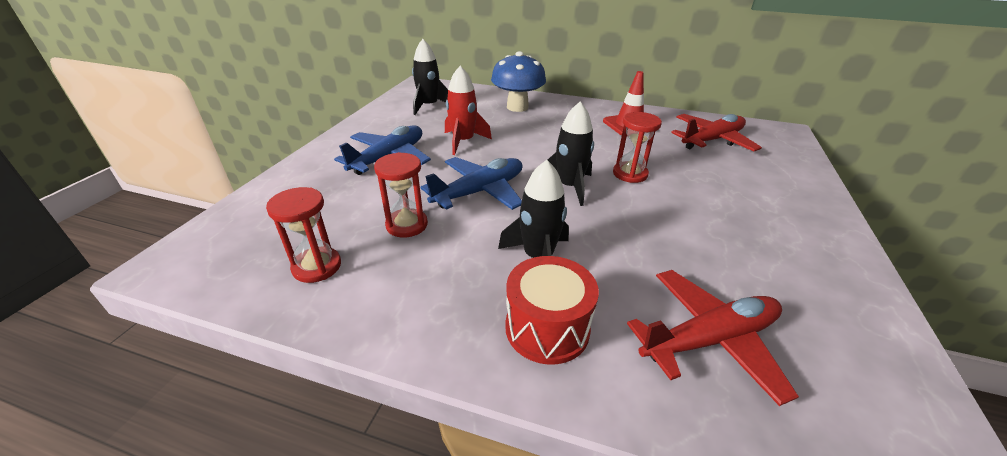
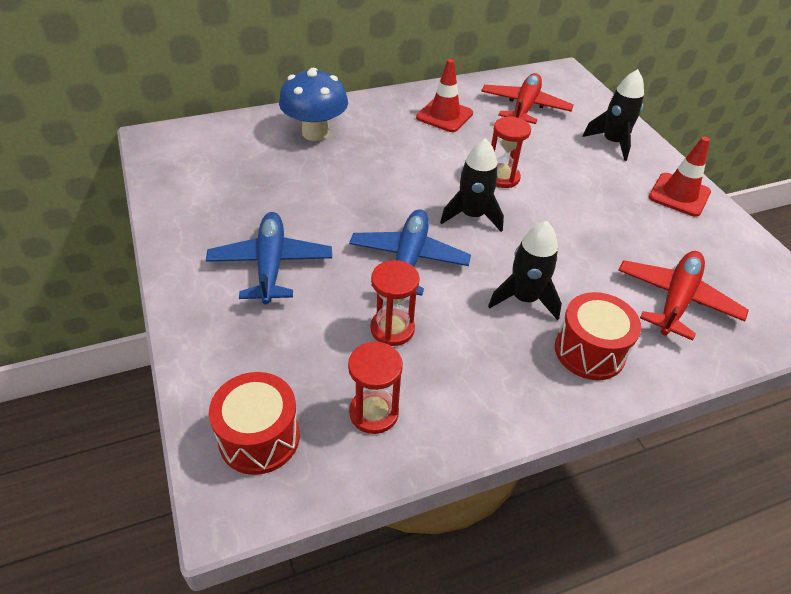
camera: 40 degrees left, 10 degrees up
black rocket [412,39,448,115] -> black rocket moved to [582,69,644,161]
red rocket [445,66,492,155] -> none
none -> red drum [209,372,300,475]
none -> red traffic cone [649,137,711,217]

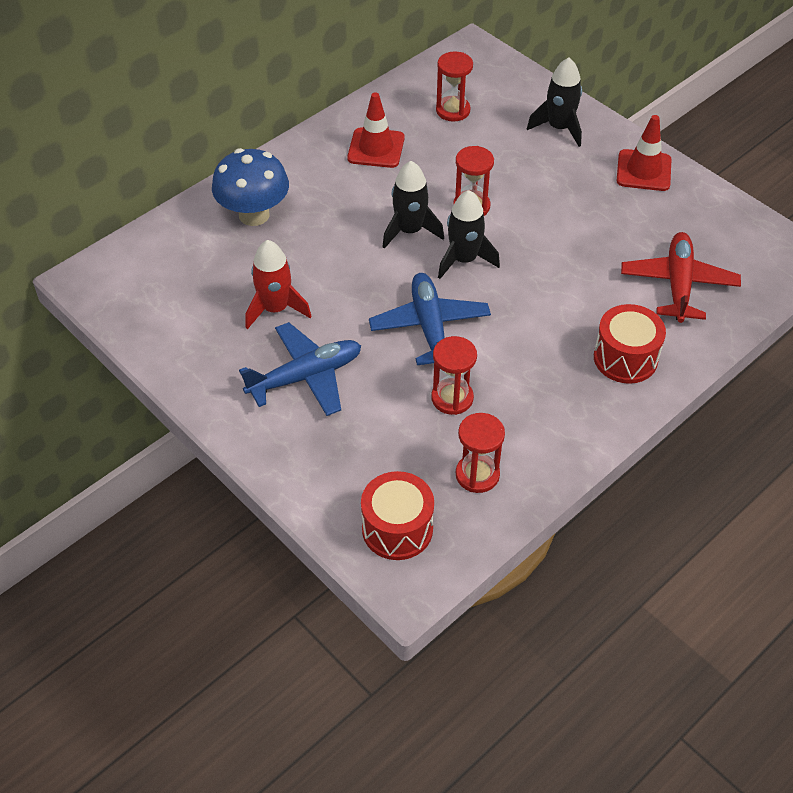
camera: 20 degrees left, 5 degrees up
blue plane [206,212,332,304] -> blue plane turned 90 degrees clockwise [239,322,361,416]
red plane [481,73,574,124] -> red hourglass [436,51,473,122]
black rocket [488,221,562,320] -> black rocket moved to [382,161,444,249]
none -> red rocket [246,240,311,329]

